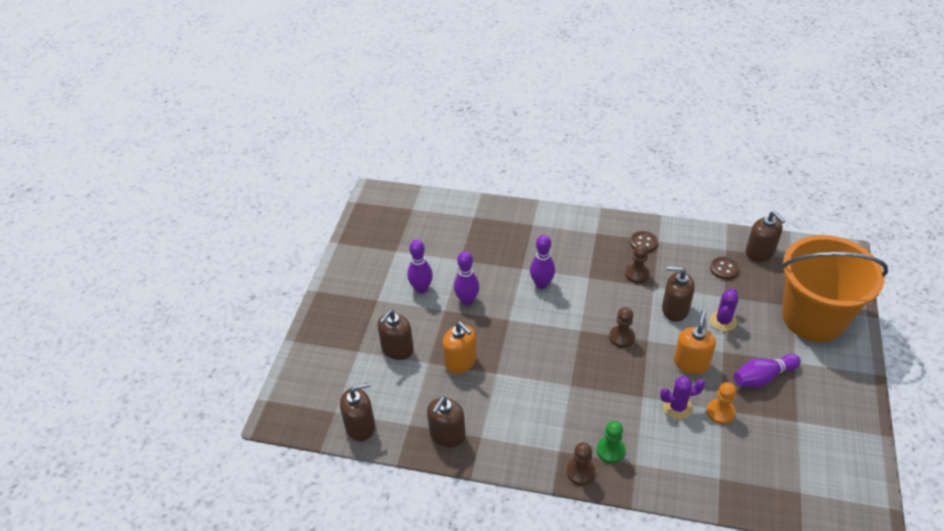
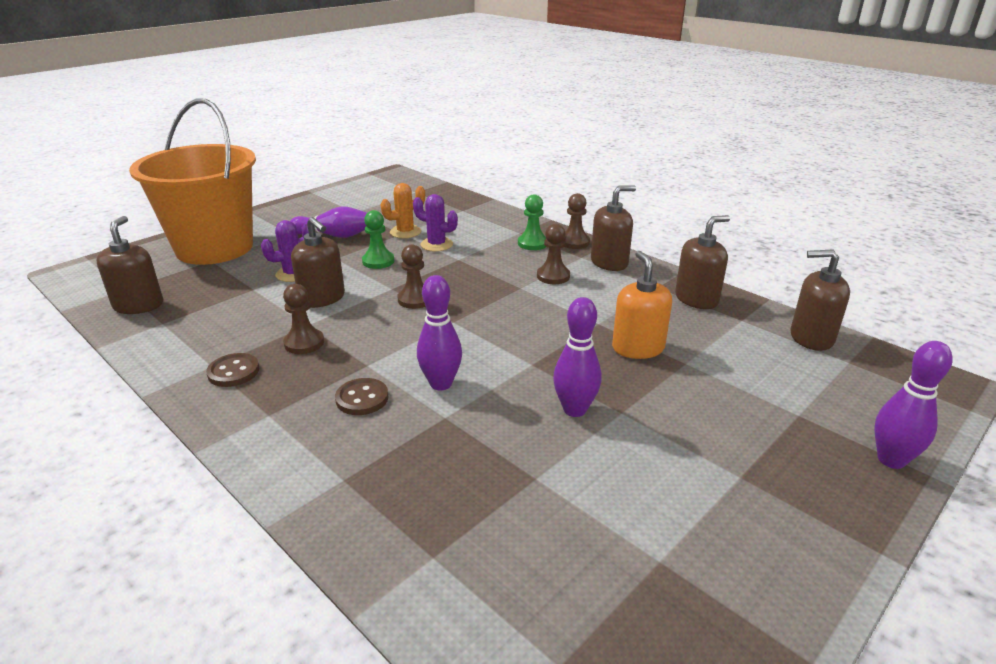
camera: 150 degrees left, 15 degrees down
brown soap dispenser [378,309,414,360] -> brown soap dispenser moved to [591,186,636,271]
purple bowling pin [407,240,433,294] -> purple bowling pin moved to [874,341,953,469]
orange soap dispenser [674,310,716,374] -> green pawn [362,210,394,269]
orange pawn [707,382,736,424] -> orange cactus [380,183,425,238]
brown button [710,256,740,280] -> brown button moved to [335,378,388,415]
none -> brown pawn [537,224,570,284]

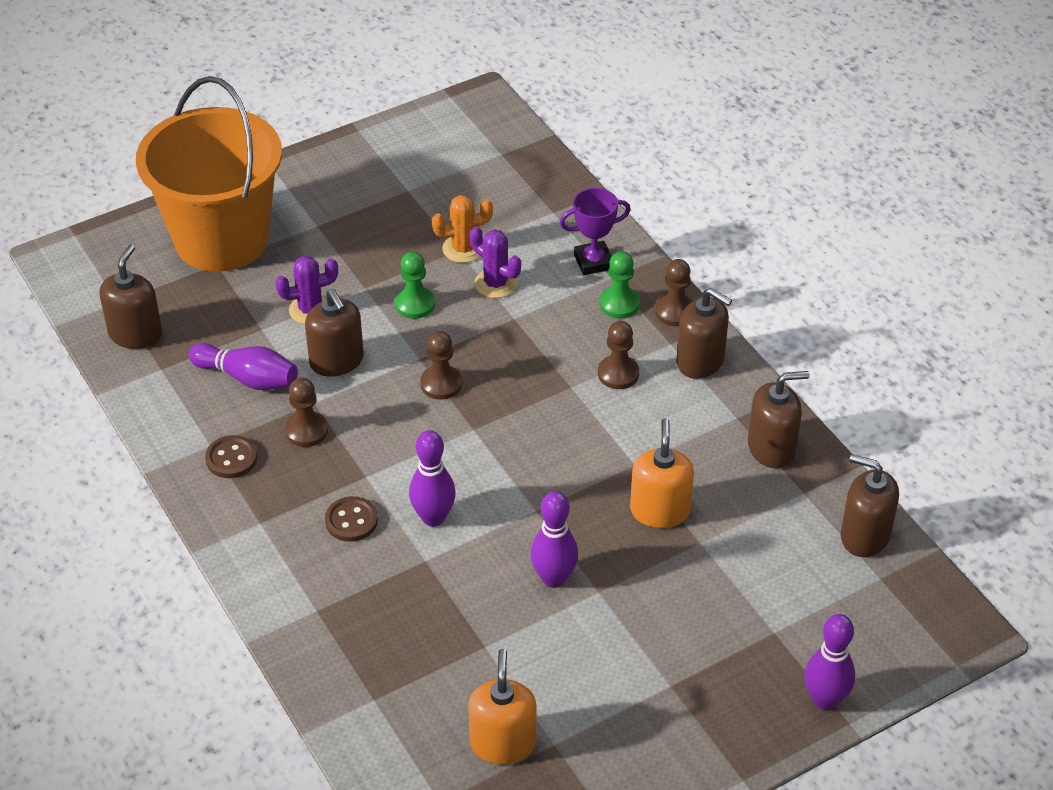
camera: 15 degrees right, 15 degrees up
purple bowling pin [290,206,367,238] -> purple bowling pin moved to [188,343,298,390]
brown soap dispenser [591,186,636,271] -> brown soap dispenser turned 45 degrees clockwise [676,288,732,379]
none -> orange soap dispenser [468,649,537,765]
none -> purple trophy [560,188,631,275]

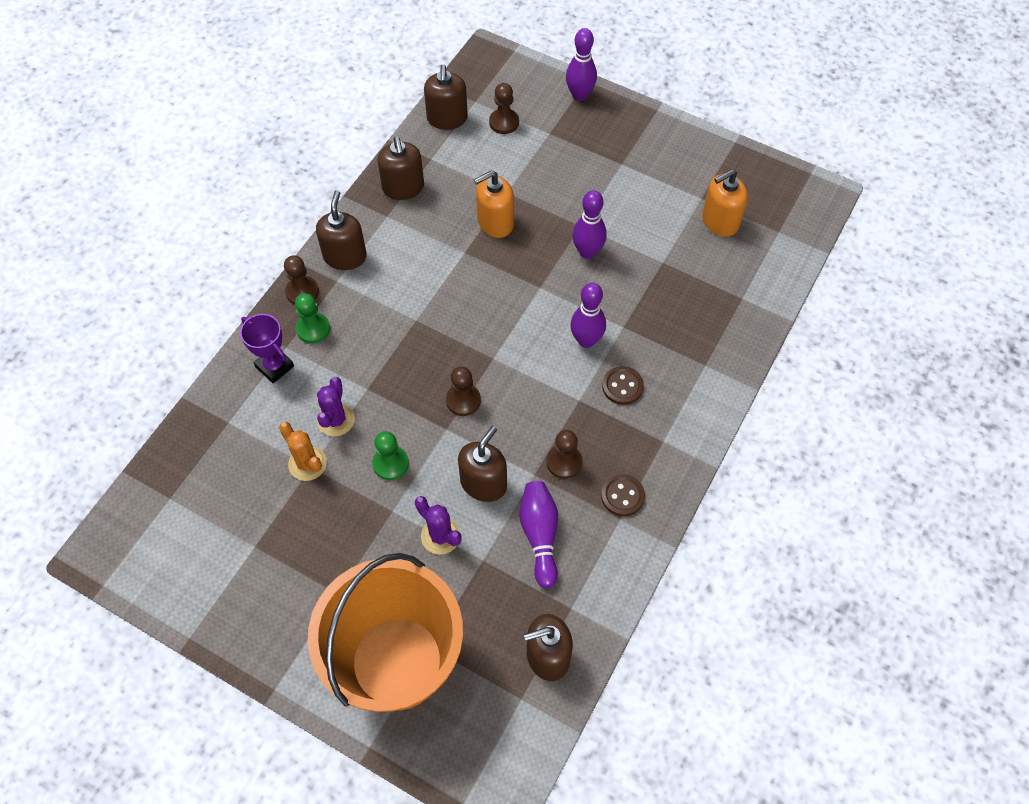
camera: 120 degrees left, 15 degrees up
brown pawn [598,321,639,389] -> brown pawn moved to [489,83,519,134]
brown soap dispenser [748,371,809,468] -> brown soap dispenser turned 150 degrees counterclockwise [378,136,424,200]

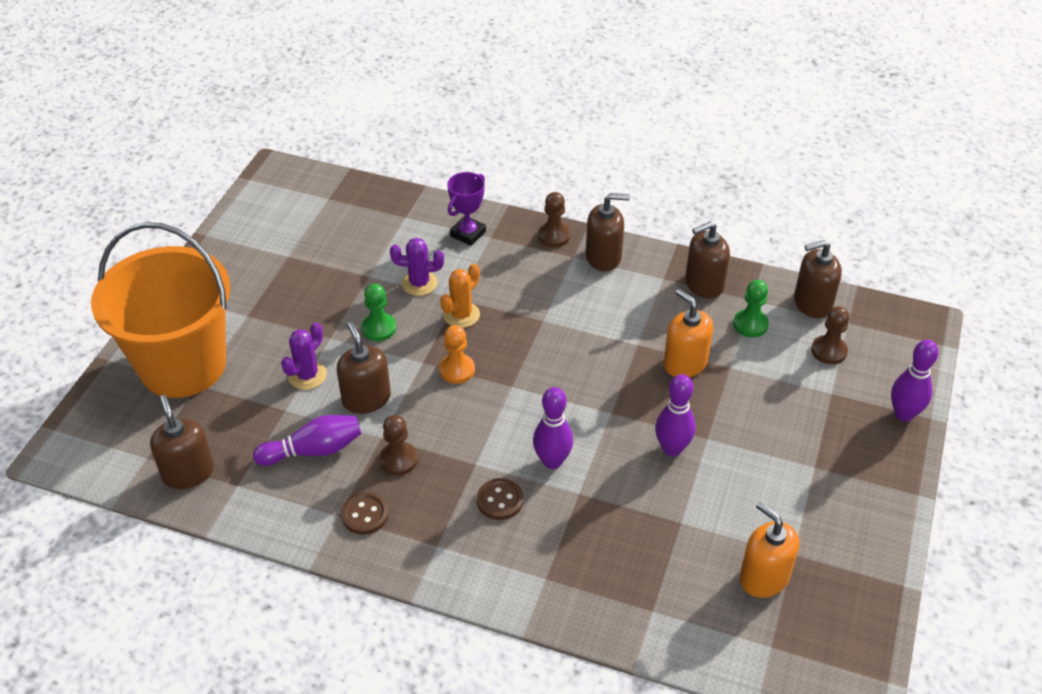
camera: 80 degrees right, 15 degrees down
orange cactus [279,422,327,481] -> orange cactus moved to [440,264,480,328]
green pawn [295,293,330,344] -> green pawn moved to [733,280,769,337]
brown pawn [446,366,481,416] -> orange pawn [439,325,475,384]
brown soap dispenser [458,426,507,502] -> brown soap dispenser turned 135 degrees counterclockwise [337,322,391,414]

